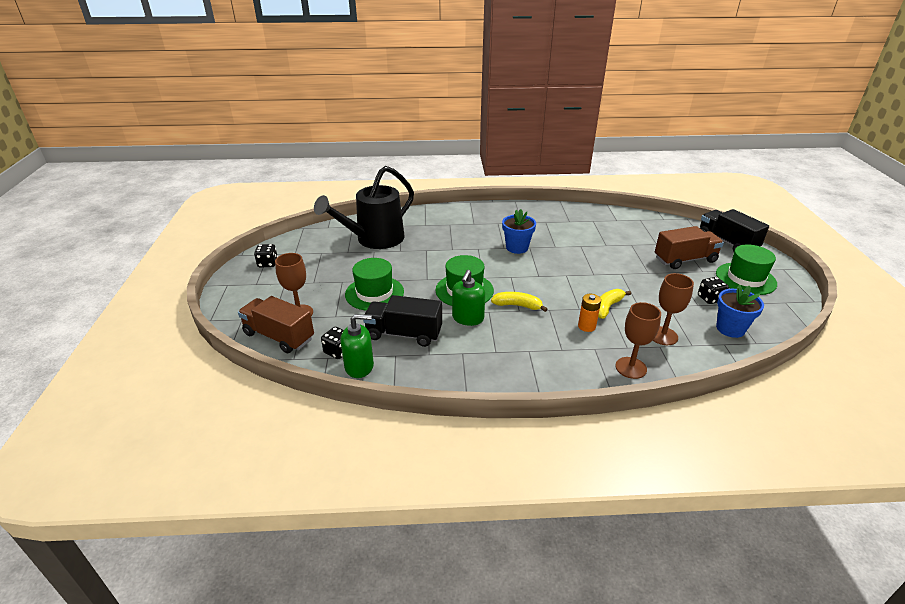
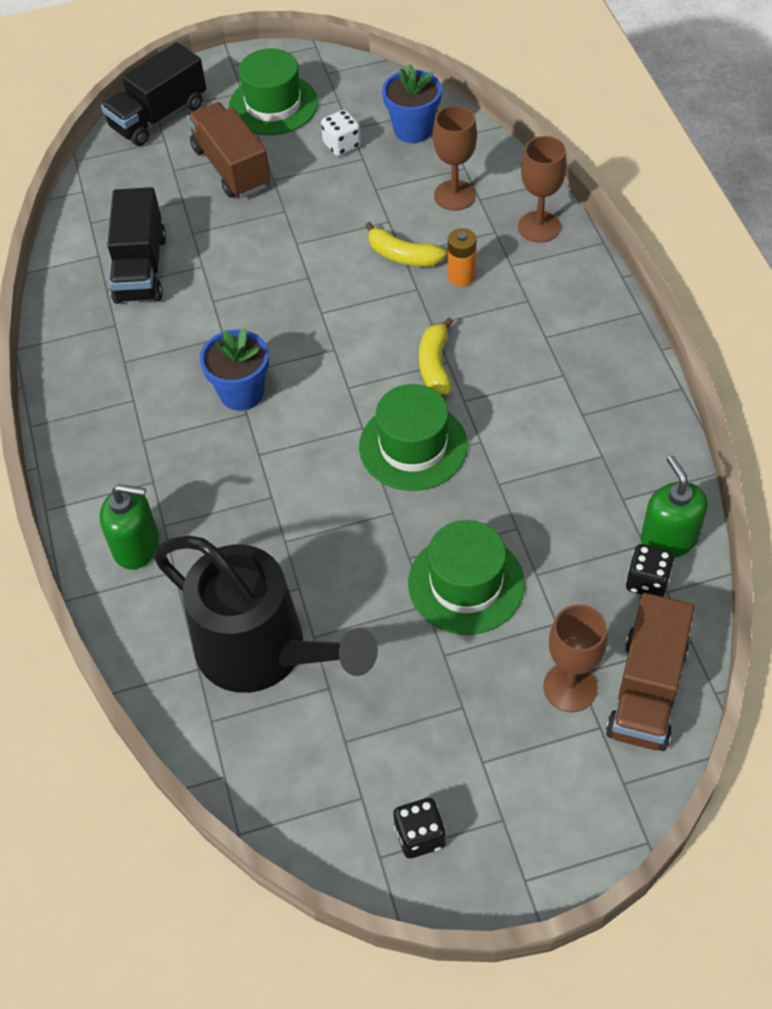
camera: 100 degrees left, 20 degrees up
black truck [363,295,442,347] -> black truck moved to [107,187,166,304]
green soap dispenser [452,270,485,326] -> green soap dispenser moved to [100,484,159,570]
black dice [698,277,729,304] -> white dice [321,110,361,156]

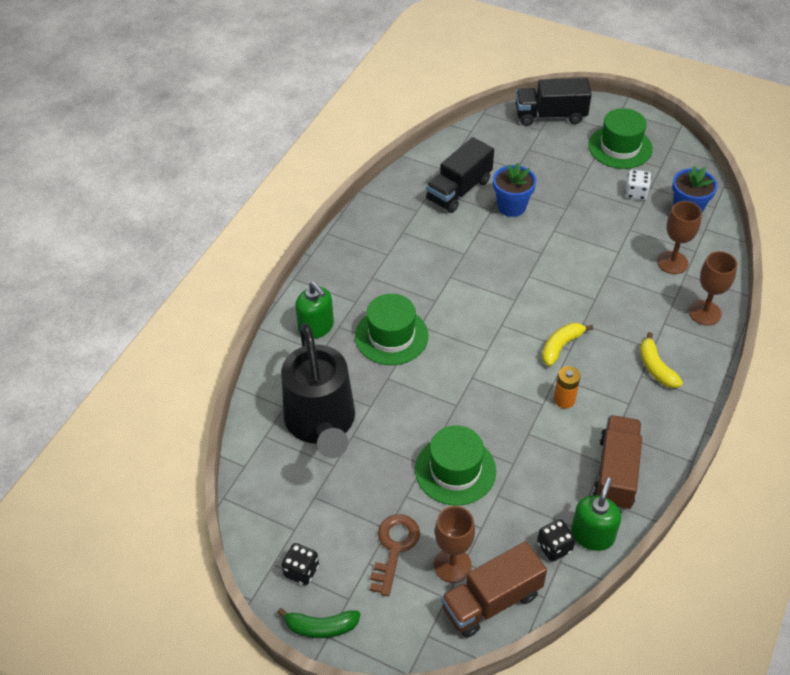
camera: 40 degrees right, 5 degrees down
brown truck [187,102,270,198] -> brown truck moved to [593,415,642,510]
blue flower pot [200,328,269,411] -> blue flower pot moved to [493,163,536,217]
green hat [359,384,468,491] -> green hat moved to [355,294,428,365]
yellow banana [365,222,446,267] -> yellow banana moved to [640,332,683,388]
orange battery [448,228,476,287] -> orange battery moved to [554,366,580,408]
none -> green banana [277,608,360,638]
none -> brown key [370,514,420,596]

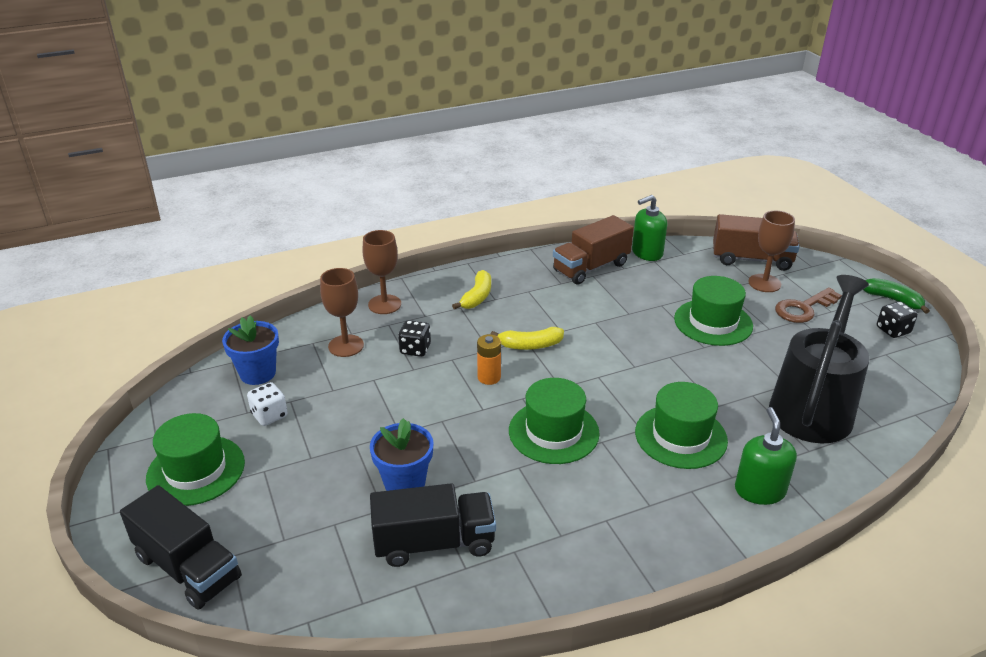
camera: 140 degrees left, 15 degrees down
black dice [537,519,576,562] -> black dice moved to [398,320,431,357]
orange battery [554,366,580,408] -> orange battery moved to [477,334,501,385]
none -> green hat [509,378,600,464]

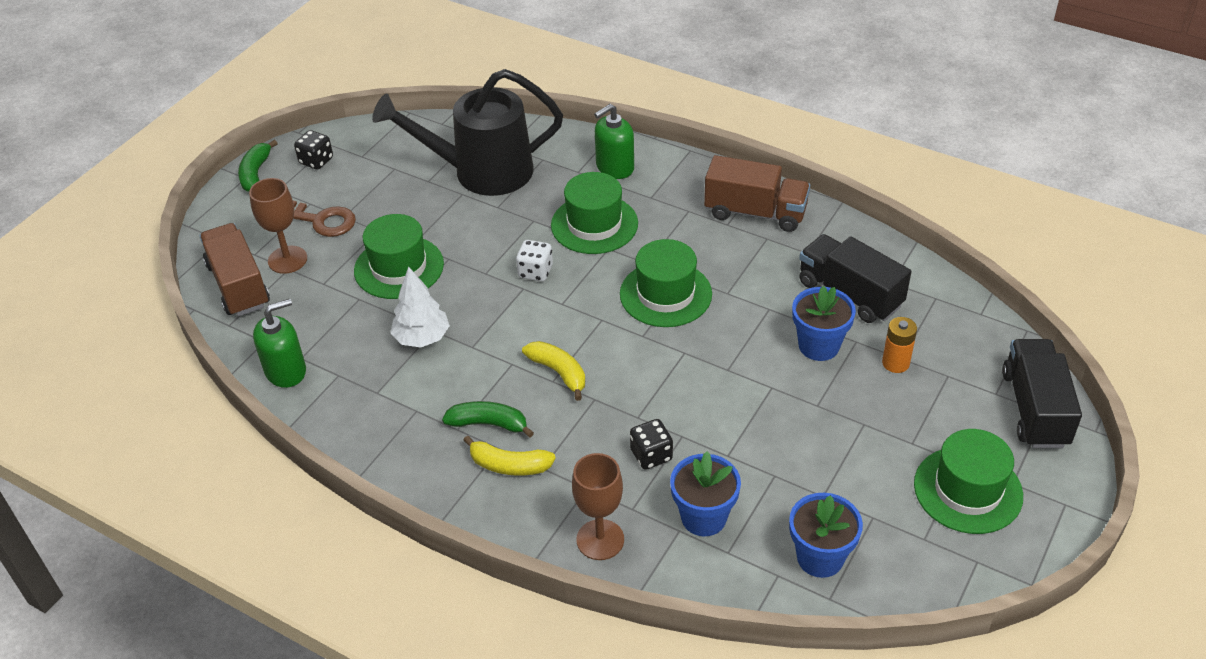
camera: 125 degrees left, 10 degrees up
white dice [247,382,288,426] -> white dice moved to [516,240,553,282]
brown goblet [320,268,364,357] -> blue flower pot [670,452,741,536]
yellow banana [452,270,491,309] -> yellow banana turned 150 degrees counterclockwise [463,436,556,476]
orange battery [477,334,501,385] -> orange battery moved to [882,317,917,373]
brown truck [553,215,634,285] -> brown truck moved to [704,155,810,232]
green soap dispenser [632,195,667,261] -> green soap dispenser turned 60 degrees counterclockwise [253,299,306,388]
none -> white tree [391,267,450,347]
none -> green banana [442,401,534,437]

